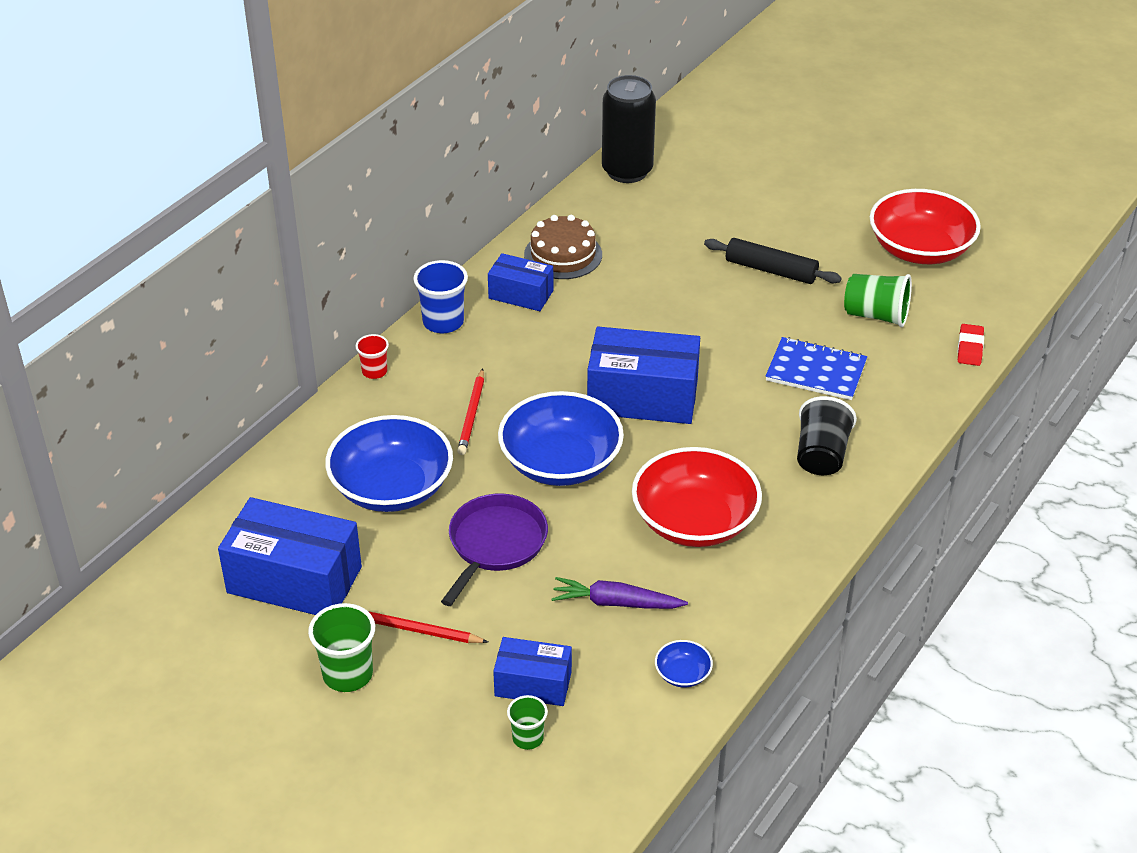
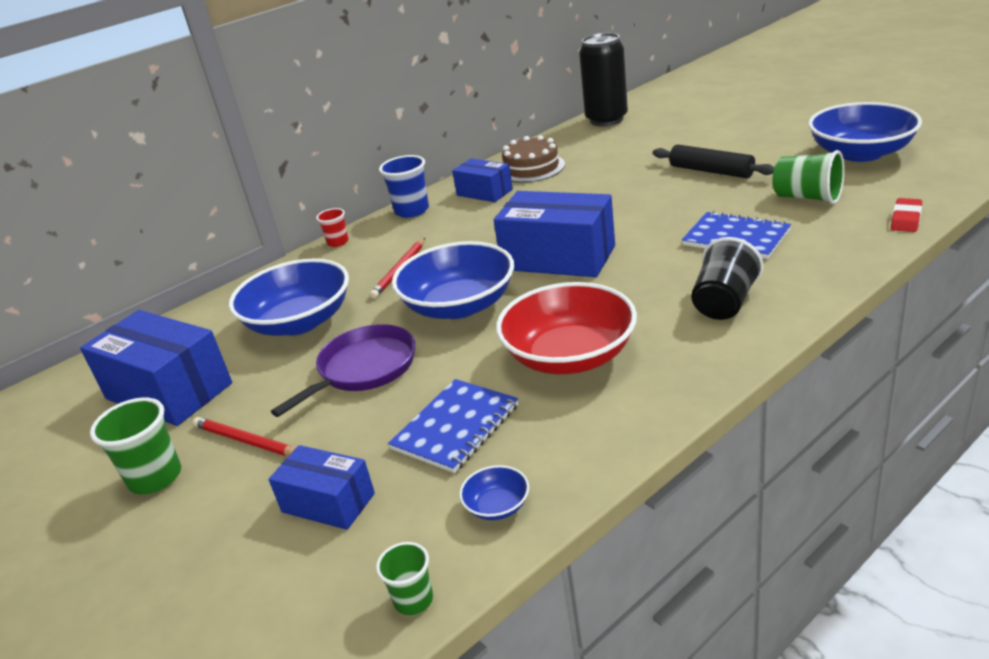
camera: 20 degrees right, 10 degrees down
green cup [507,695,548,750] -> green cup moved to [376,542,433,615]
purple carrot [552,577,688,609] -> blue notebook [388,379,518,473]
red bowl [870,189,981,264] -> blue bowl [808,102,922,162]

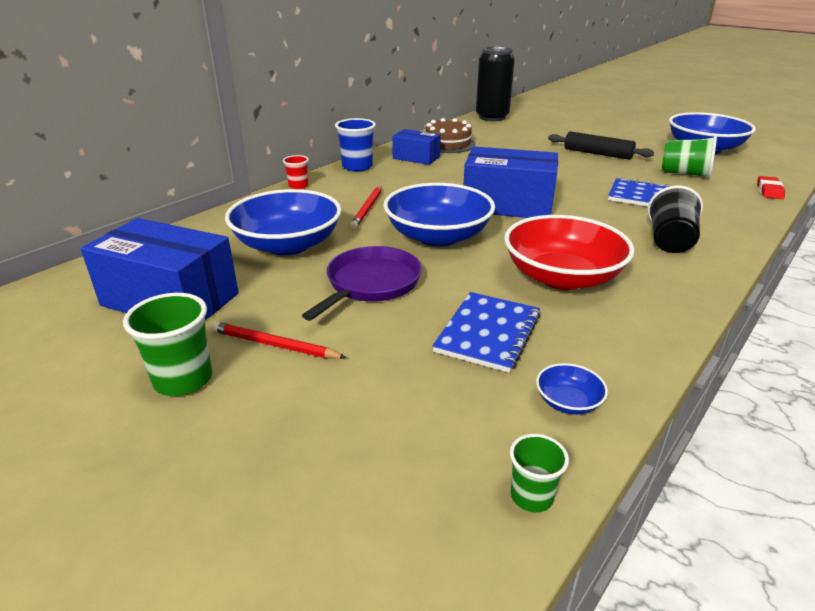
camera: 15 degrees left, 0 degrees up
blue box [269,445,375,530] -> none

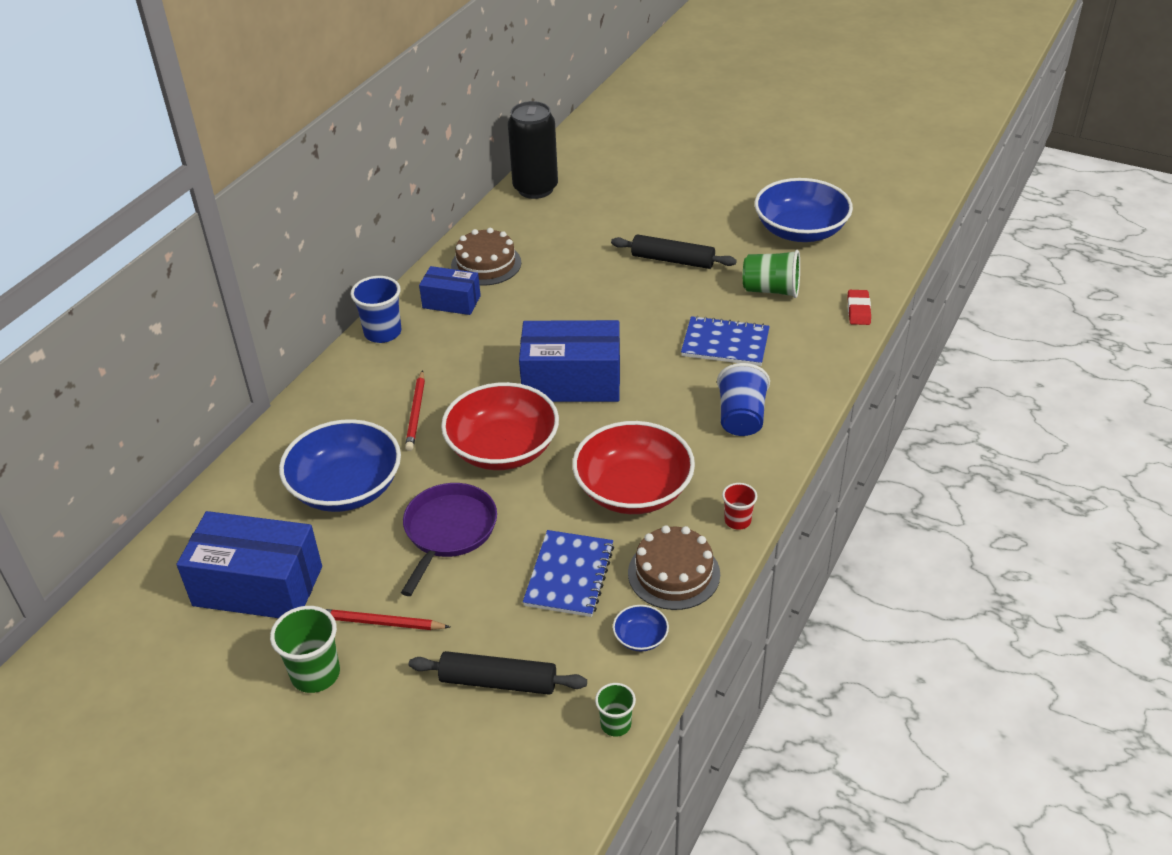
camera: 10 degrees left, 10 degrees up
red cup [283,155,309,189] -> red cup moved to [722,483,757,530]
blue bowl [383,183,495,247] -> red bowl [441,382,559,470]
black cup [648,185,703,253] -> blue cup [717,363,770,436]
none -> black rolling pin [409,651,587,695]
none -> brown cake [628,525,720,610]

